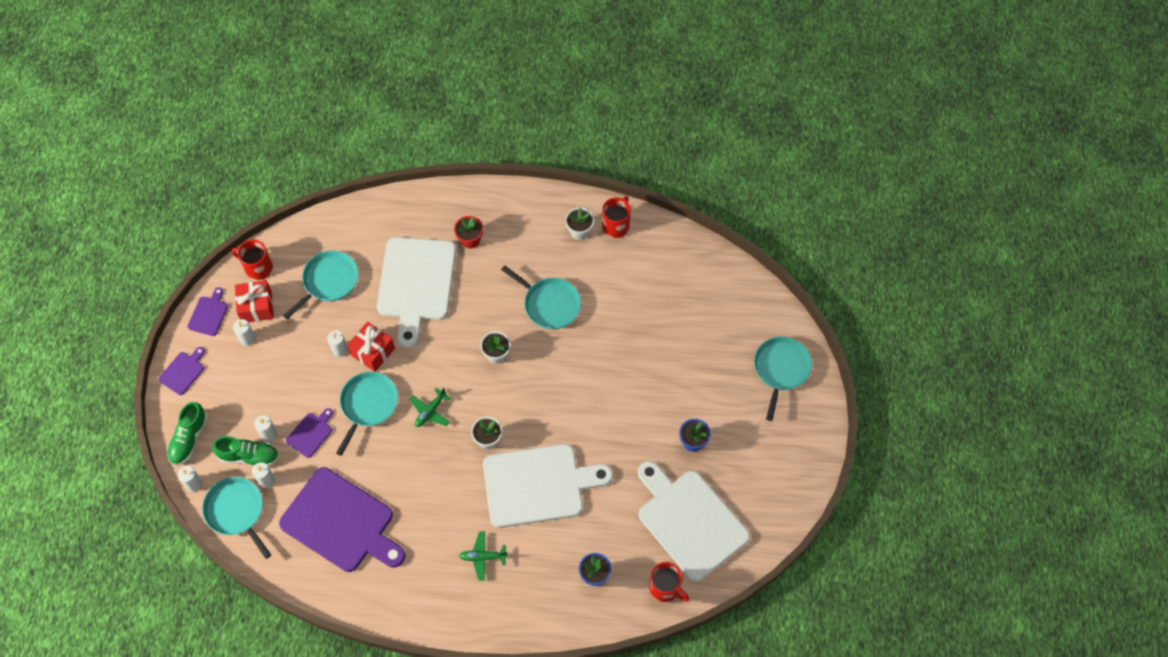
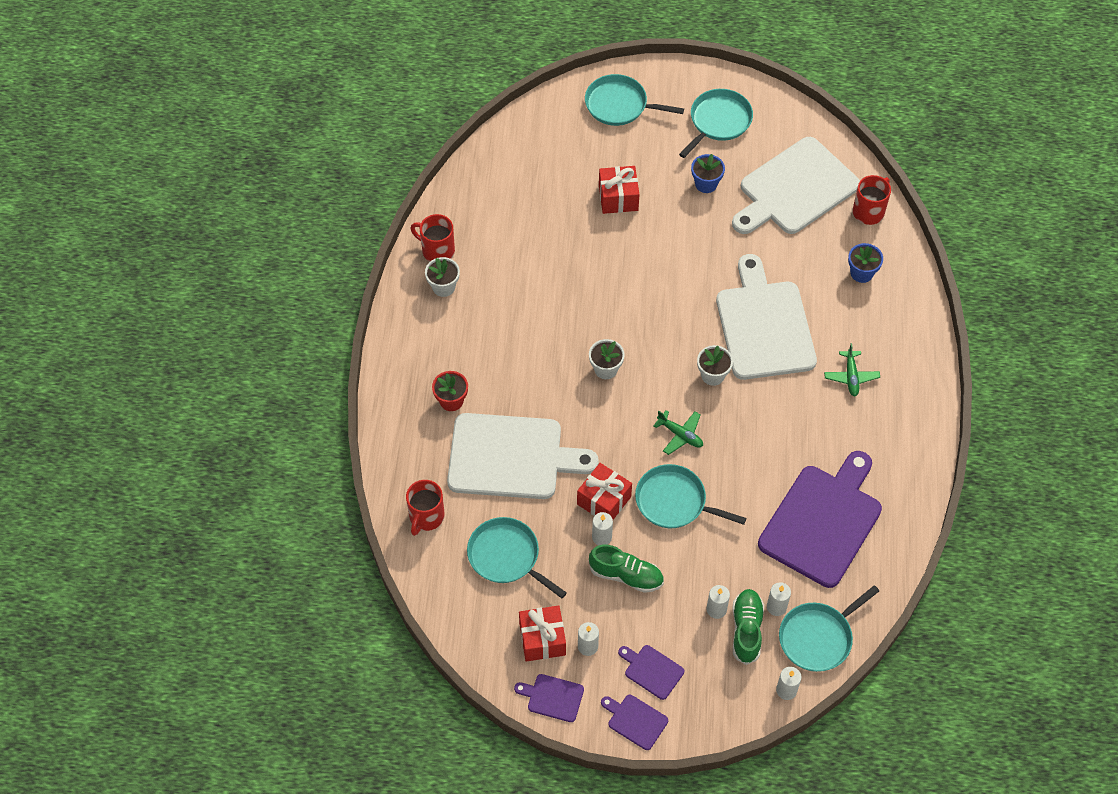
camera: 90 degrees left, 5 degrees down
green shoe [167,402,208,465] -> green shoe moved to [589,545,664,593]
red mug [231,239,273,280] -> red mug moved to [406,480,445,536]
purple cutting board [286,408,333,458] -> purple cutting board moved to [618,645,684,700]
turquoise pan [501,265,581,329] -> turquoise pan moved to [679,89,753,158]
none -> red gift [599,166,639,214]

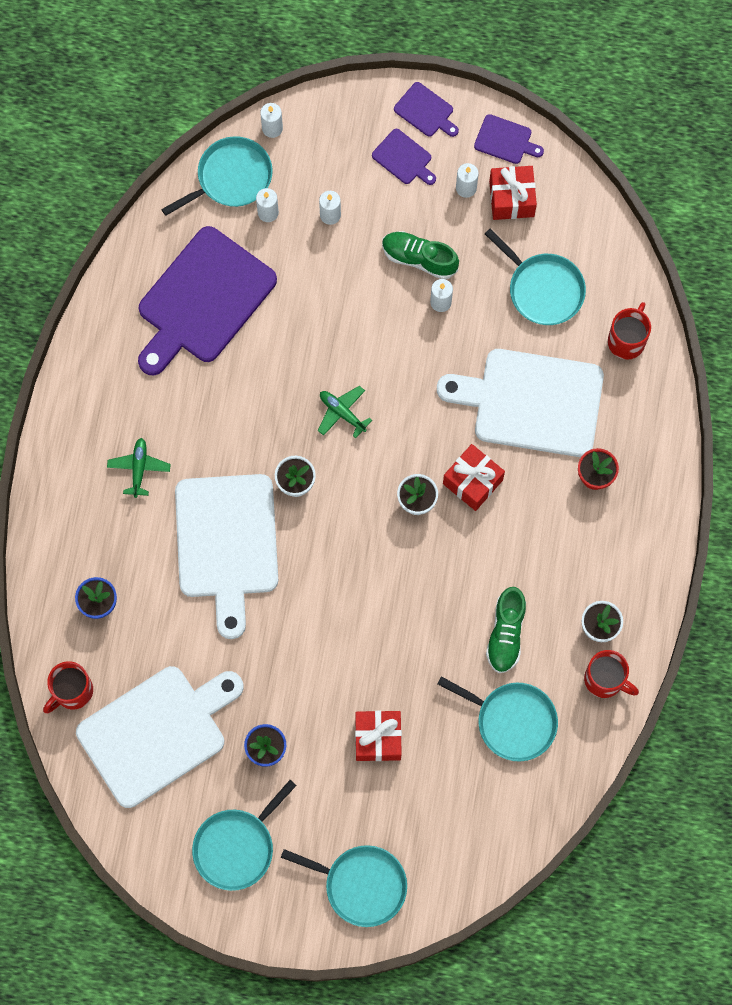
camera: 175 degrees left, 15 degrees up
red gift [577,463,632,520] -> red gift moved to [443,444,505,511]
turquoise pan [635,464,747,528] -> turquoise pan moved to [437,676,558,762]
green shoe [732,589,764,665] -> green shoe moved to [486,587,526,673]

